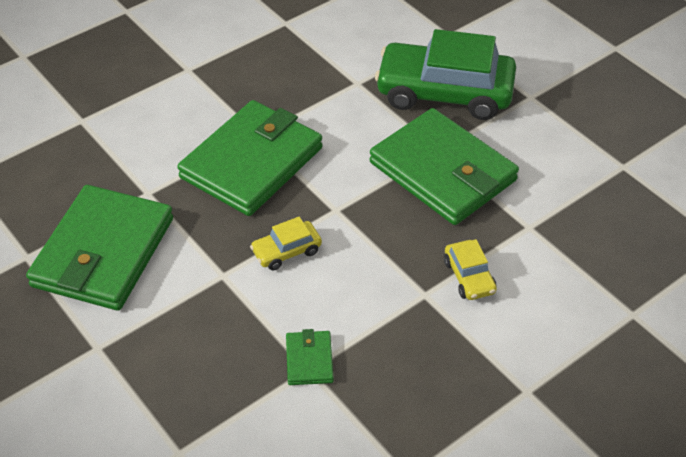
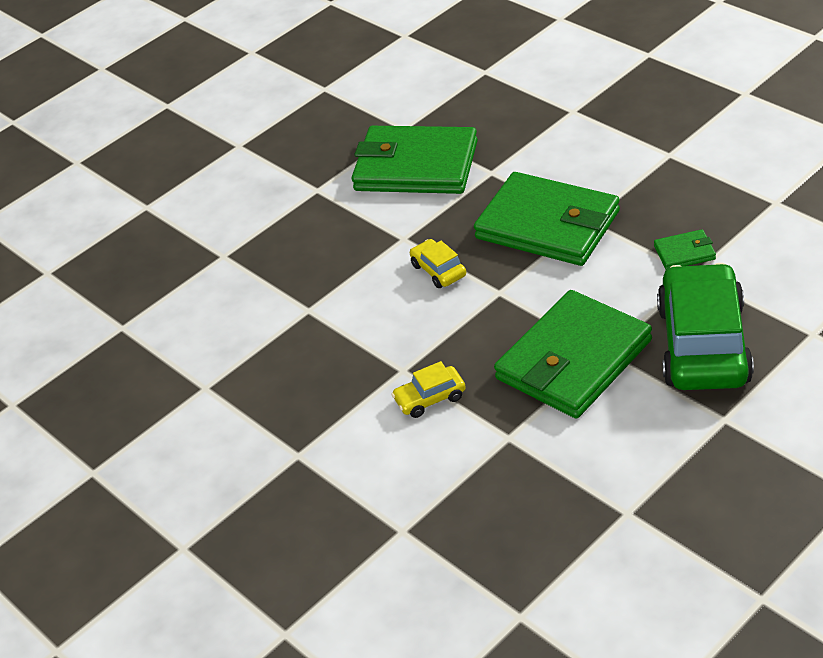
camera: 90 degrees right, 5 degrees down
green wallet [286,329,334,385] -> green wallet moved to [654,229,716,270]

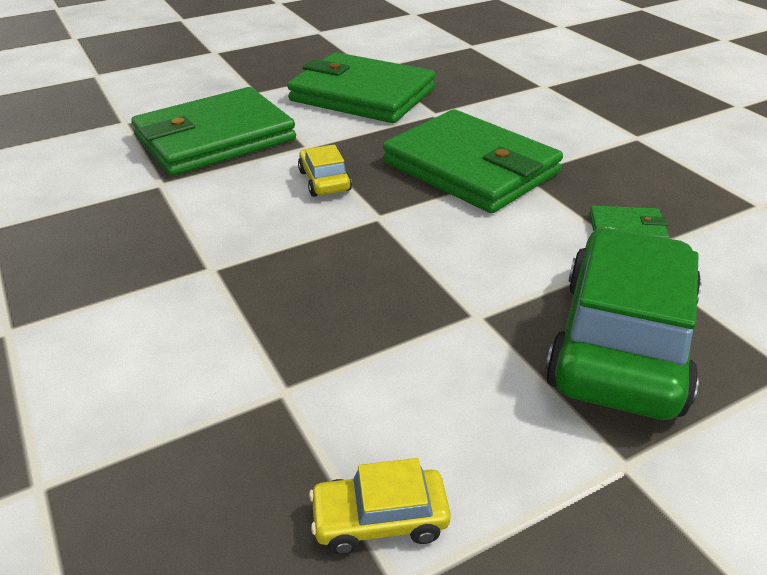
camera: 10 degrees right, 5 degrees down
yellow car [391,361,466,418] -> yellow car moved to [309,458,451,555]
green wallet [494,290,652,419] -> green wallet moved to [131,87,296,176]

